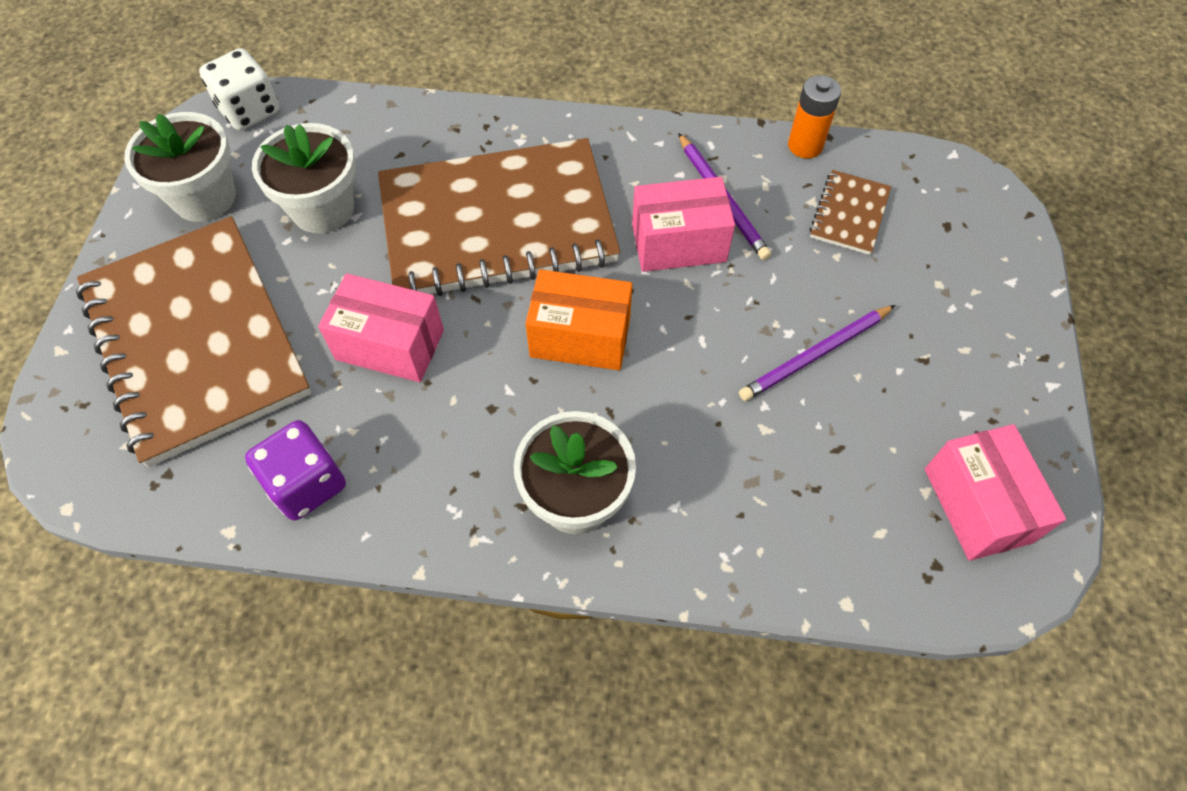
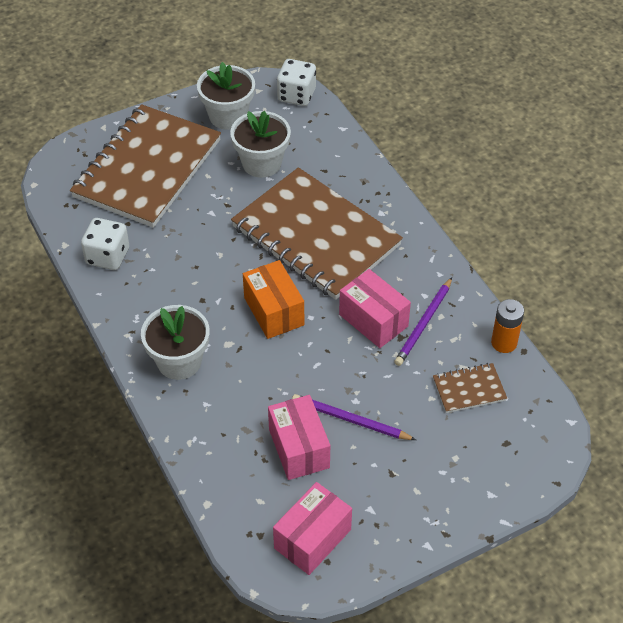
camera: 55 degrees right, 10 degrees down
purple dice [245,420,346,520] -> white dice [81,218,129,270]
pink box [318,274,444,382] -> pink box moved to [268,395,330,480]

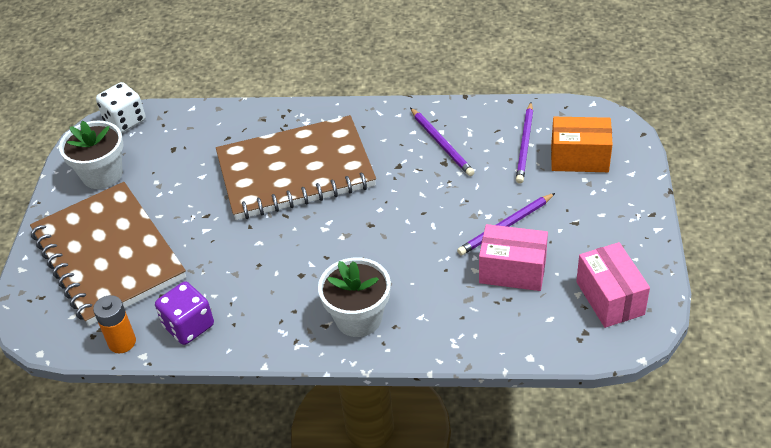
camera: 55 degrees left, 5 degrees down
white dice [81,218,129,270] -> purple dice [155,282,214,345]
white flower pot [230,111,291,178] -> none
orange box [243,260,304,339] -> orange box moved to [551,117,613,172]
pink box [339,269,411,348] -> none
brown notebook [433,363,507,413] -> purple pencil [516,102,533,184]
orange battery [491,299,524,353] -> orange battery moved to [93,295,136,353]

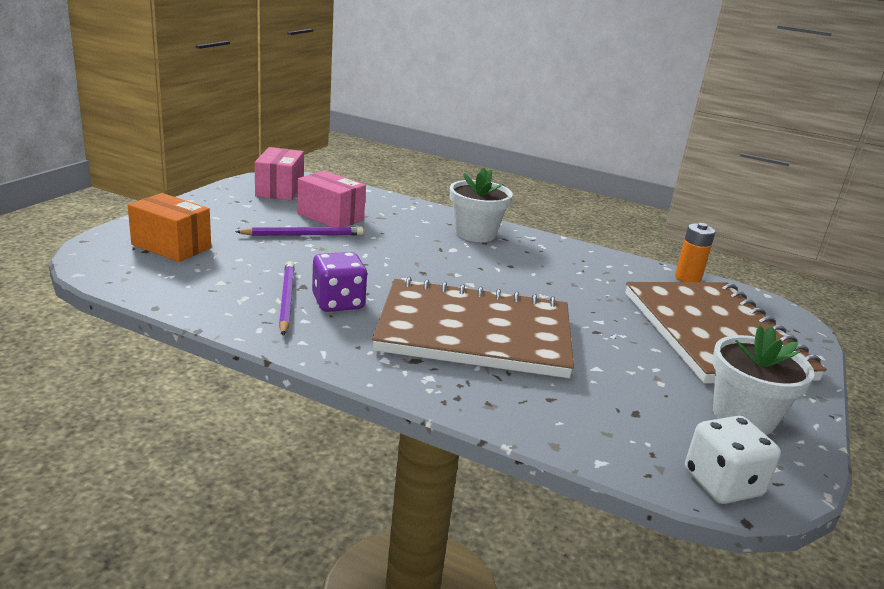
camera: 165 degrees left, 20 degrees down
purple dice [155,282,214,345] -> purple dice moved to [312,252,367,312]
purple pencil [516,102,533,184] -> none

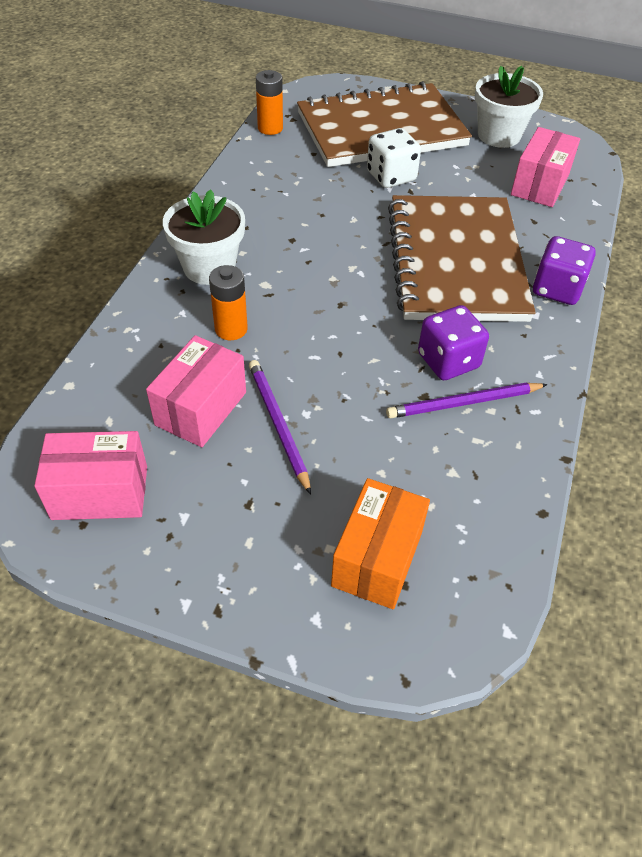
camera: 95 degrees left, 25 degrees up
white dice [685,416,781,504] -> white dice moved to [367,128,421,188]
none -> orange battery [209,265,248,340]
none -> pink box [511,127,580,207]
none -> purple dice [533,236,596,305]

